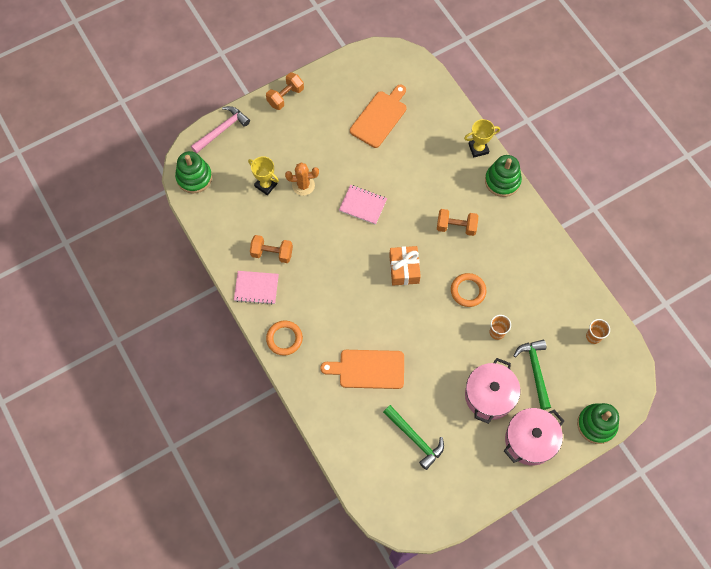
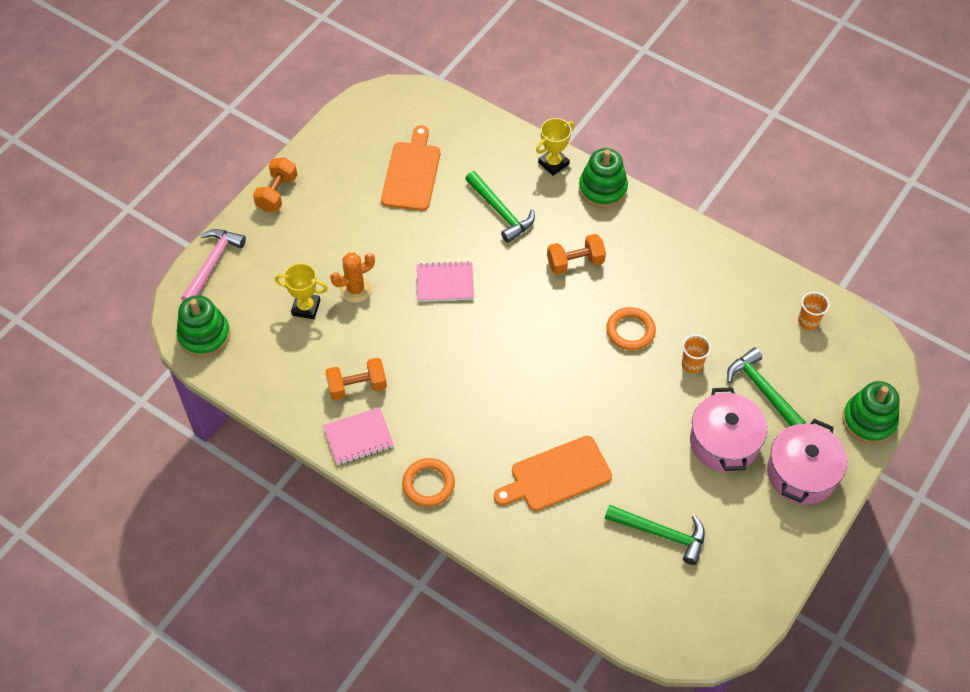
camera: 25 degrees left, 10 degrees down
orange gift [389,246,421,285] -> none
none -> green hammer [465,171,535,243]

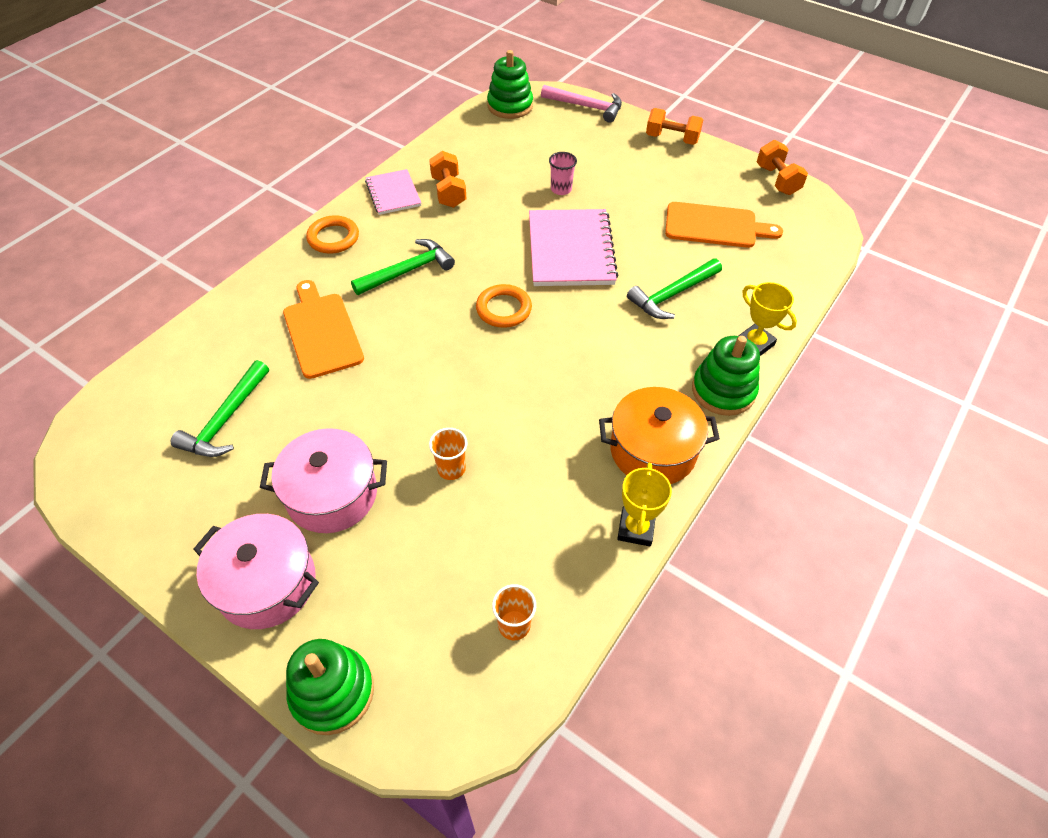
camera: 90 degrees right, 5 degrees down
yellow trophy [275,263,328,319] -> yellow trophy moved to [617,463,672,546]
orange cactus [330,253,375,303] -> pink cup [549,152,577,195]
pink notebook [417,261,474,302] -> pink notebook [529,209,619,286], size x1.72
orange dumbbell [547,234,606,275] -> orange dumbbell moved to [757,140,808,195]
orange ring [606,307,656,351] -> orange ring moved to [476,284,532,328]
green hammer [727,347,806,426] -> green hammer moved to [351,239,455,295]
none -> orange pot [599,387,720,484]

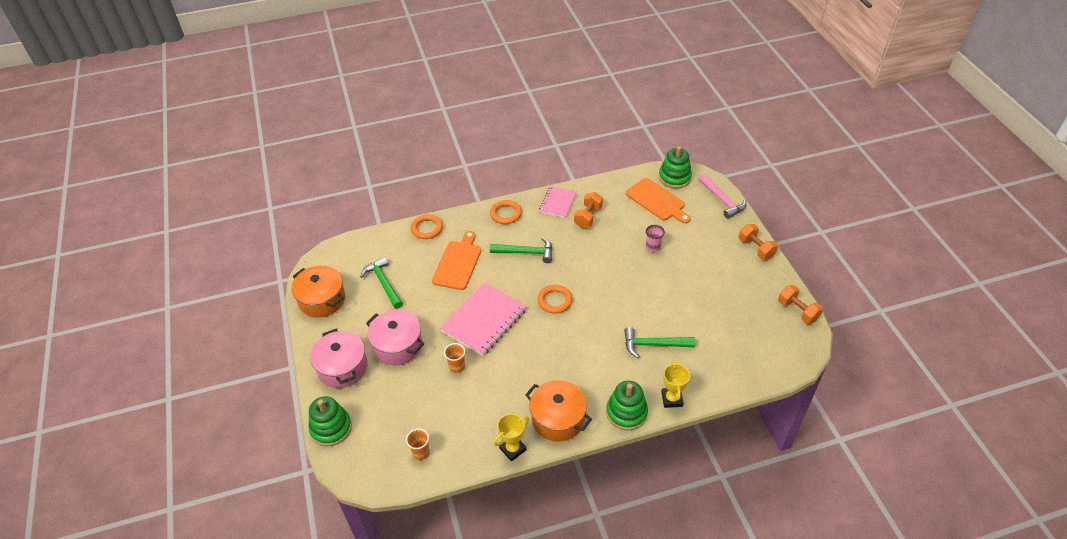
camera: 40 degrees right, 5 degrees down
green hammer [171,360,269,457] -> green hammer turned 90 degrees clockwise [360,257,403,309]
pink notebook [529,209,619,286] -> pink notebook moved to [440,283,527,356]
orange cutting board [665,202,783,248] -> orange cutting board moved to [626,178,691,224]
orange dumbbell [757,140,808,195] -> orange dumbbell turned 60 degrees counterclockwise [778,285,823,324]
none -> orange pot [291,265,345,318]
none -> orange ring [411,214,443,239]

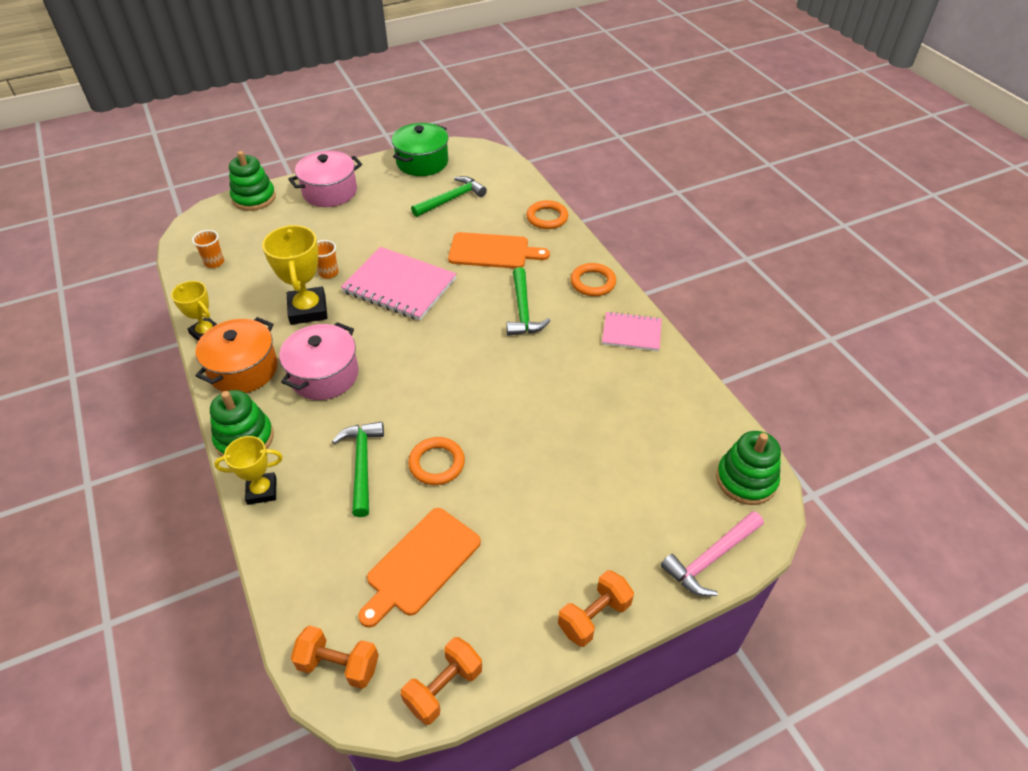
camera: 80 degrees right, 0 degrees up
orange pot [291,265,345,318] -> green pot [392,123,448,176]
pink pot [366,310,424,365] -> pink pot moved to [279,322,359,400]
orange ring [537,285,573,314] -> orange ring moved to [408,437,465,485]
orange dumbbell [574,192,603,228] -> orange dumbbell moved to [291,625,379,689]
orange cutting board [626,178,691,224] -> orange cutting board moved to [358,508,481,627]
pink cup [646,225,665,252] -> none
none -> yellow trophy [262,225,328,325]

